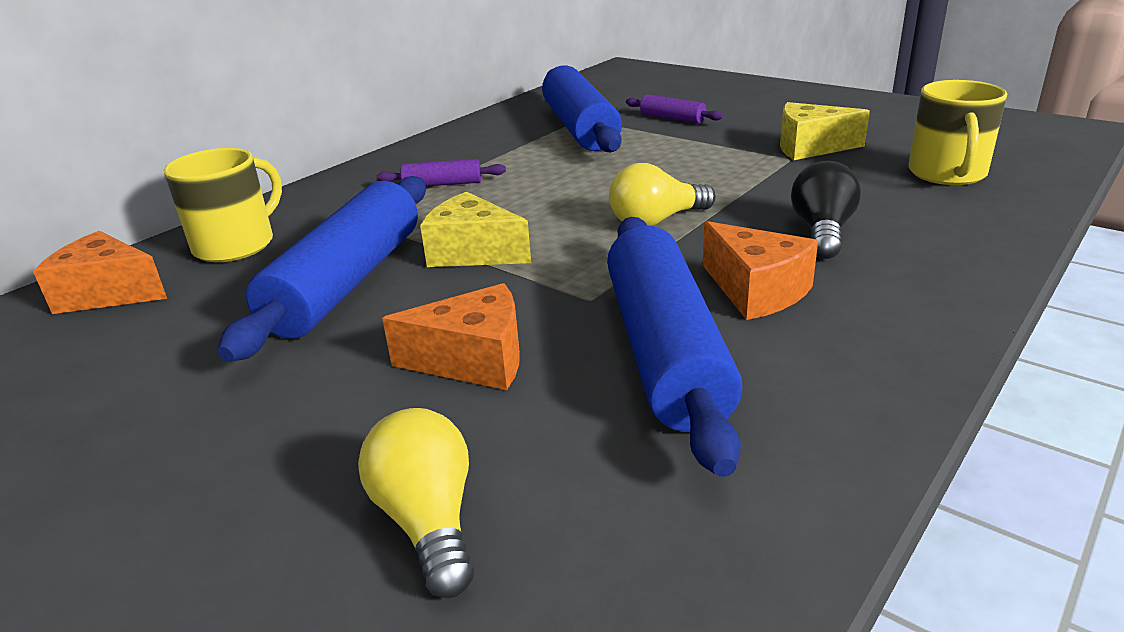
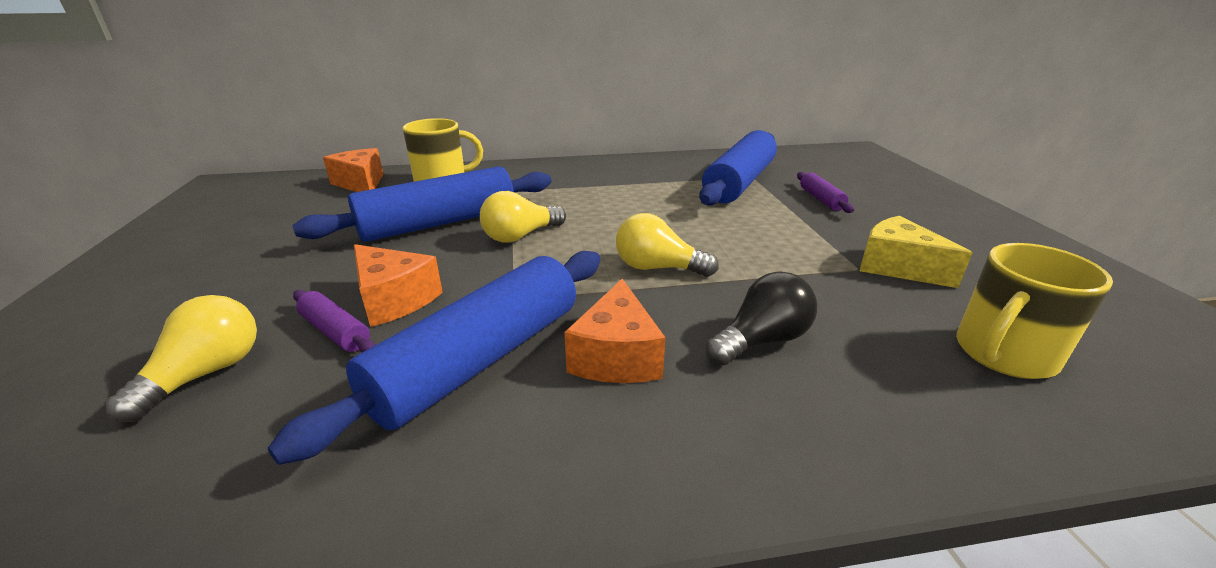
camera: 40 degrees right, 0 degrees up
purple rolling pin [376,159,506,186] -> purple rolling pin moved to [293,290,376,352]
yellow cheese [420,192,531,267] -> yellow light bulb [480,191,566,242]

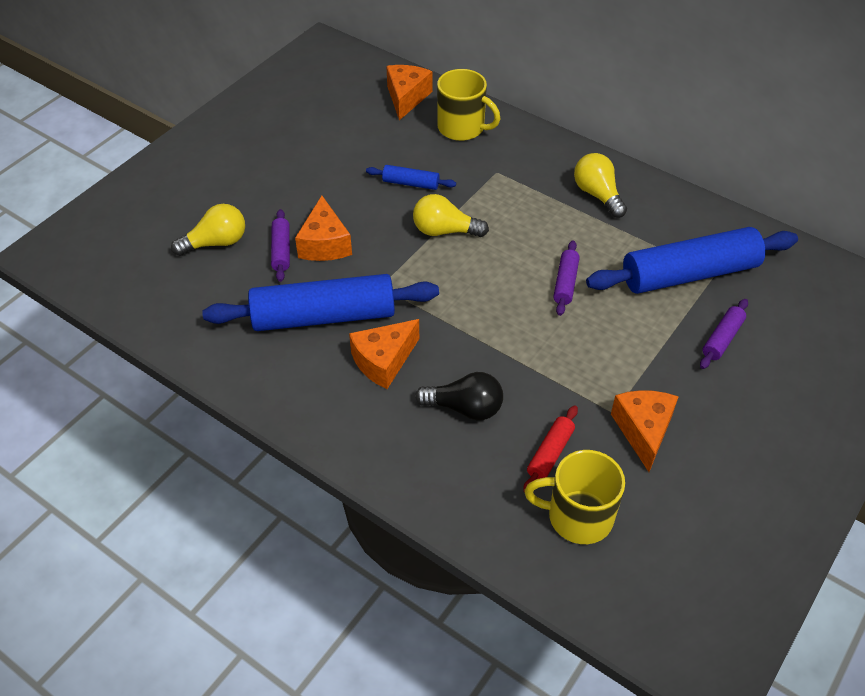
camera: 45 degrees right, 20 degrees up
blue rolling pin [292,166,551,242] -> blue rolling pin [366,165,456,190], size x0.45
yellow light bulb [616,213,719,277] -> yellow light bulb moved to [574,153,627,218]
yellow cheese [860,216,972,288] -> orange cheese [611,390,679,472]
none -> red rolling pin [523,405,578,493]
none -> purple rolling pin [553,240,580,316]

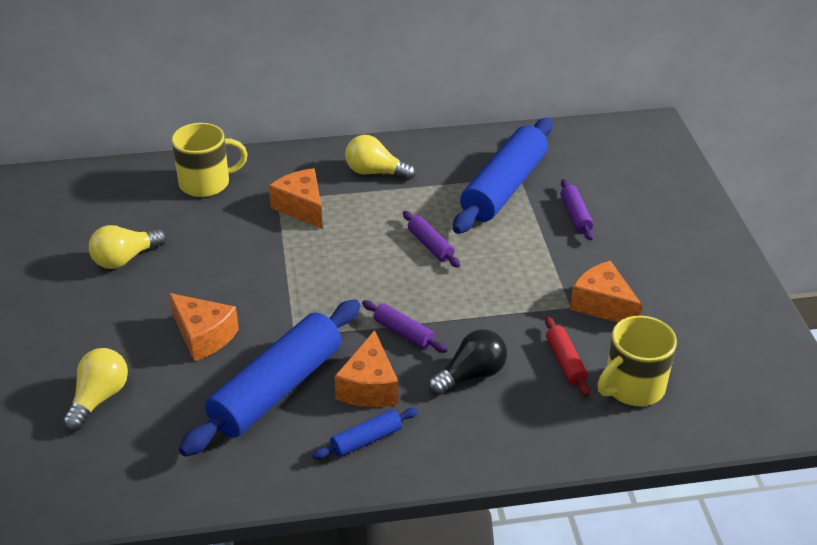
camera: 45 degrees left, 10 degrees down
purple rolling pin [271,209,290,282] -> purple rolling pin moved to [362,300,448,353]
blue rolling pin [366,165,456,190] -> blue rolling pin moved to [313,407,418,459]
orange cheese [386,65,432,120] -> orange cheese moved to [269,168,323,229]
yellow light bulb [413,194,489,237] -> yellow light bulb moved to [89,225,166,269]

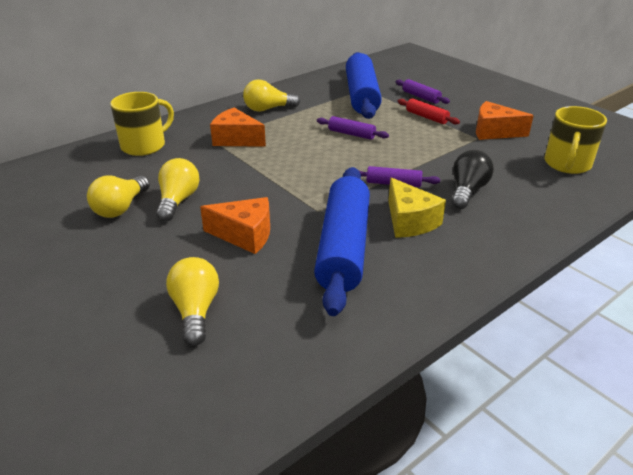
camera: 30 degrees left, 5 degrees down
blue rolling pin [313,407,418,459] -> none
orange cheese [334,330,398,407] -> yellow cheese [388,177,446,238]
red rolling pin [545,317,590,396] -> red rolling pin moved to [398,98,460,124]
none -> yellow light bulb [156,158,200,221]

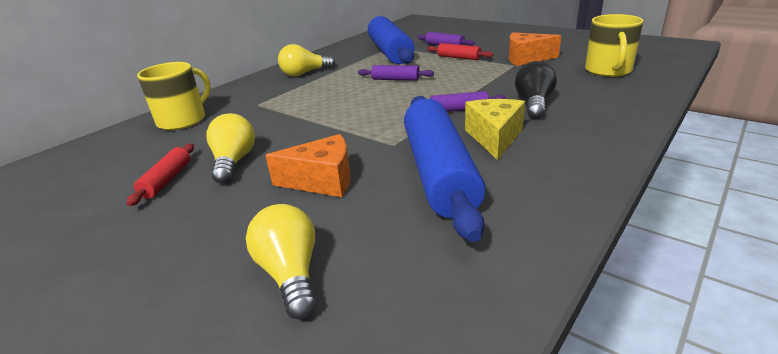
camera: 10 degrees left, 5 degrees down
yellow light bulb [87,176,150,218] -> red rolling pin [126,143,194,206]
orange cheese [210,108,266,147] -> none
yellow cheese [388,177,446,238] -> yellow cheese turned 135 degrees counterclockwise [465,99,525,160]

